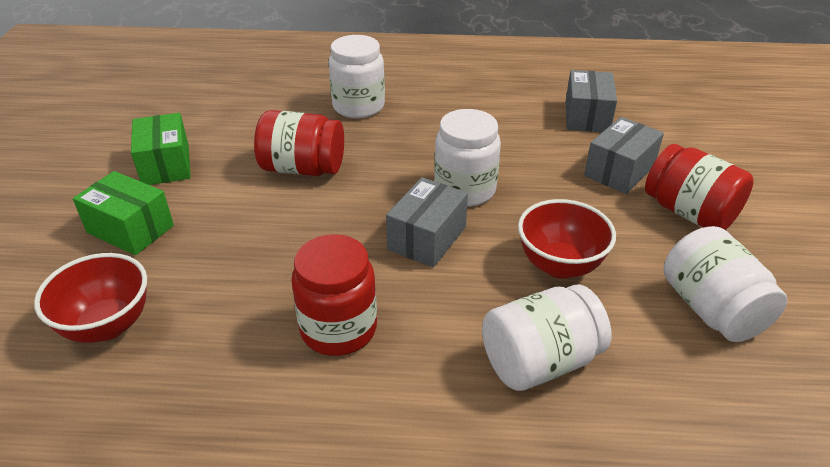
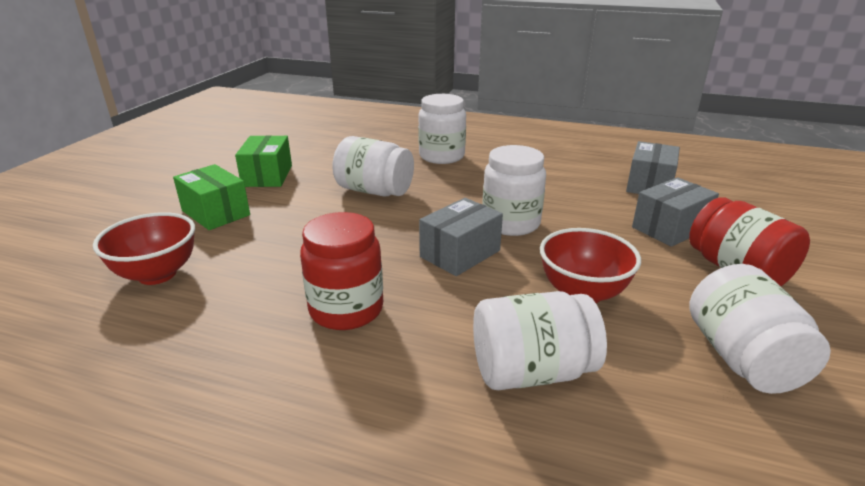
camera: 15 degrees right, 10 degrees down
red jar [254,110,344,176] -> white jar [332,136,414,196]

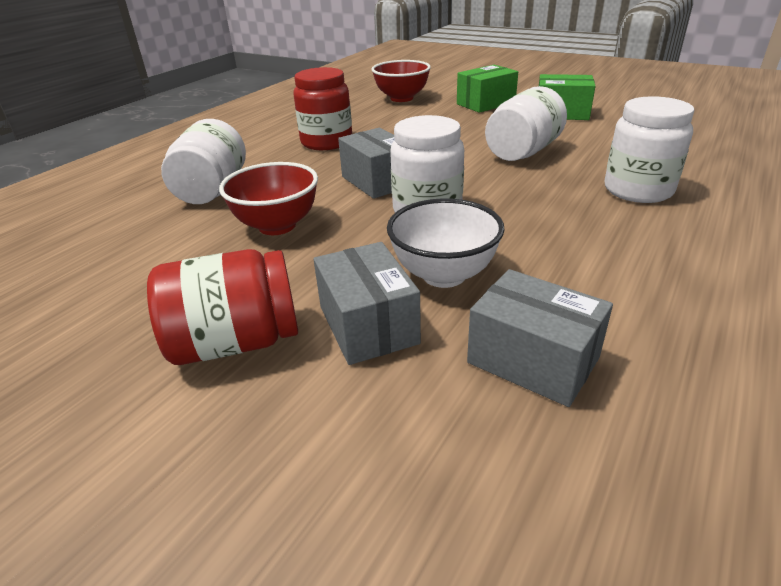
camera: 105 degrees right, 5 degrees up
white jar [689,264,831,394] -> none
none -> white bowl [387,198,505,288]

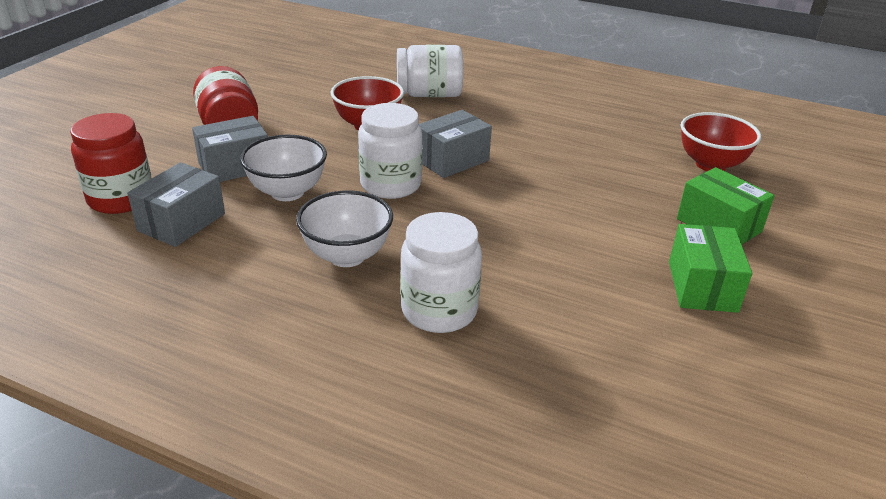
camera: 80 degrees right, 0 degrees up
red jar [293,67,352,150] -> red jar moved to [70,113,152,214]
white jar [485,86,567,161] -> none
none -> white bowl [296,191,393,267]

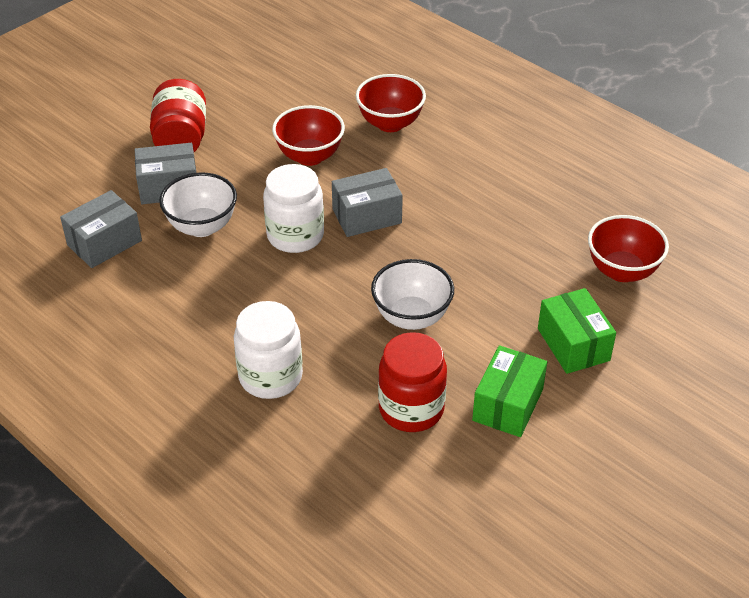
camera: 20 degrees right, 10 degrees up
red jar [70,113,152,214] -> red jar moved to [378,332,447,432]
white bowl [296,191,393,267] -> white bowl moved to [371,259,454,330]
white jar [397,45,463,97] -> red bowl [356,74,426,132]

